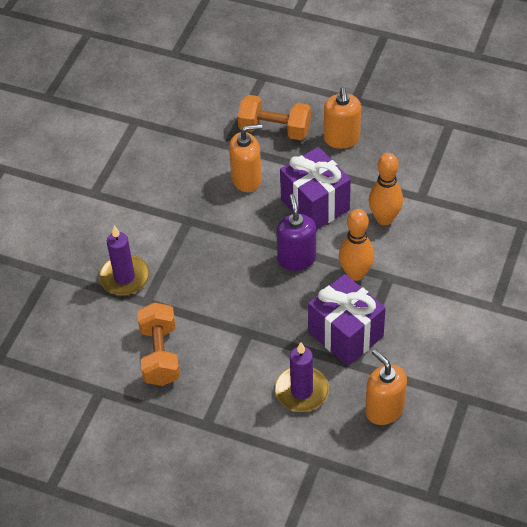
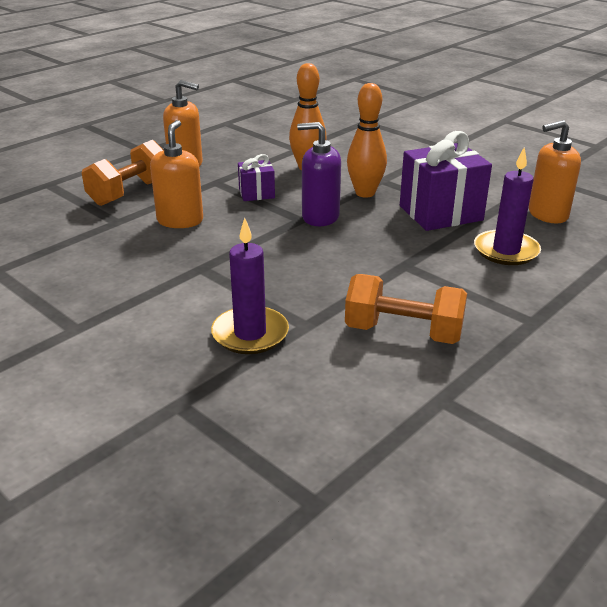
camera: 70 degrees left, 20 degrees down
purple gift [280,147,351,230] -> purple gift [238,154,275,201], size x0.52

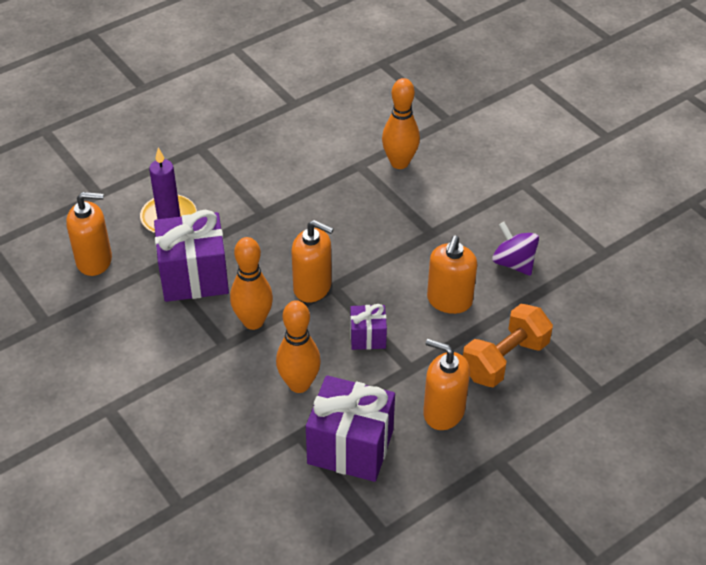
camera: 170 degrees left, 15 degrees up
purple candle [211,218,289,354] -> orange bowling pin [382,78,420,169]
purple soap dispenser [297,122,341,226] -> orange soap dispenser [291,220,334,303]
orange dumbbell [345,274,467,344] -> none
none -> purple gift [306,375,395,482]
none -> purple spinning top [492,222,539,276]

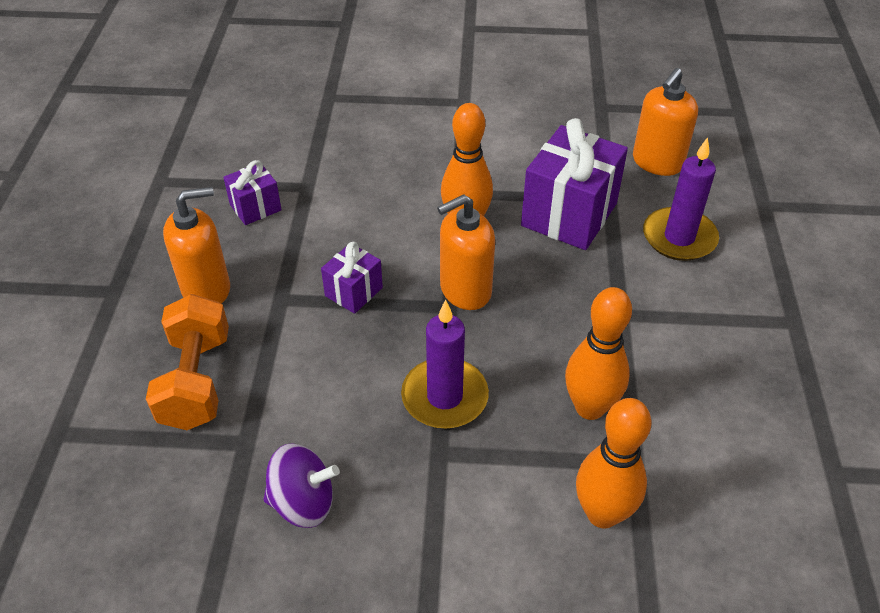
camera: 130 degrees right, 0 degrees up
orange bowling pin [276,300,321,393] -> orange bowling pin moved to [565,287,632,420]
purple gift [306,375,395,482] -> purple gift [223,160,282,225], size x0.52
orange soap dispenser [427,236,477,314] -> none
none -> purple candle [401,300,489,428]

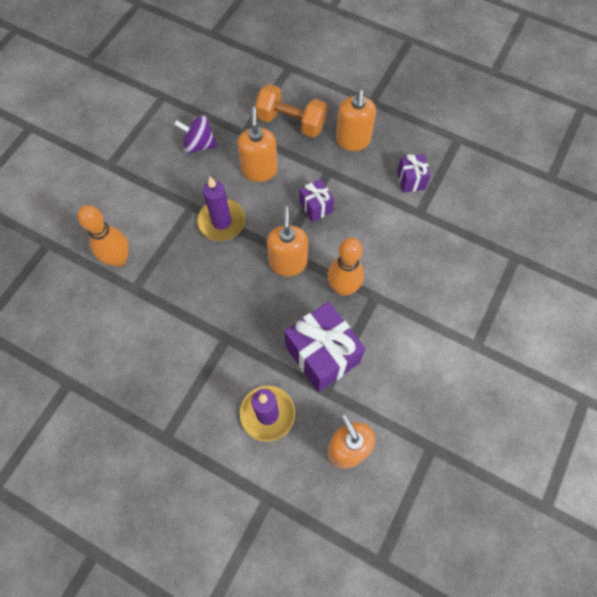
camera: 115 degrees right, 20 degrees up
purple spinning top [263,443,339,528] -> purple spinning top turned 75 degrees clockwise [174,115,217,153]
orange bowling pin [565,287,632,420] -> none
none -> orange soap dispenser [237,107,278,182]

